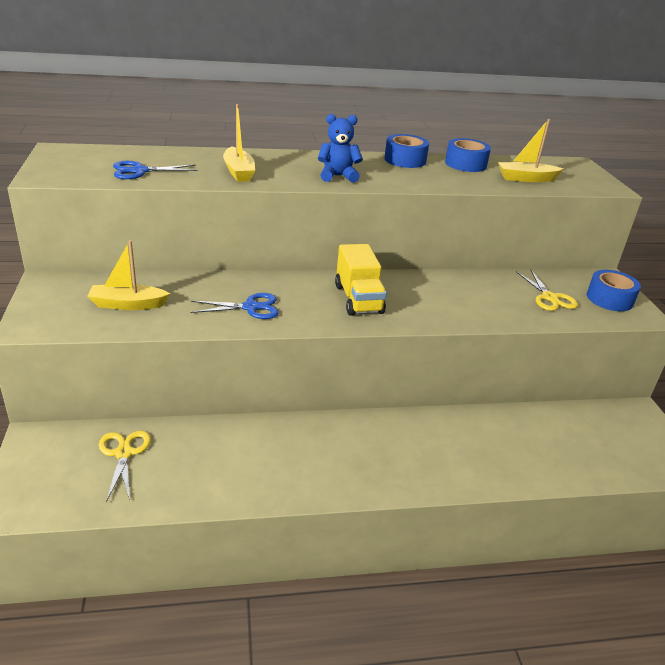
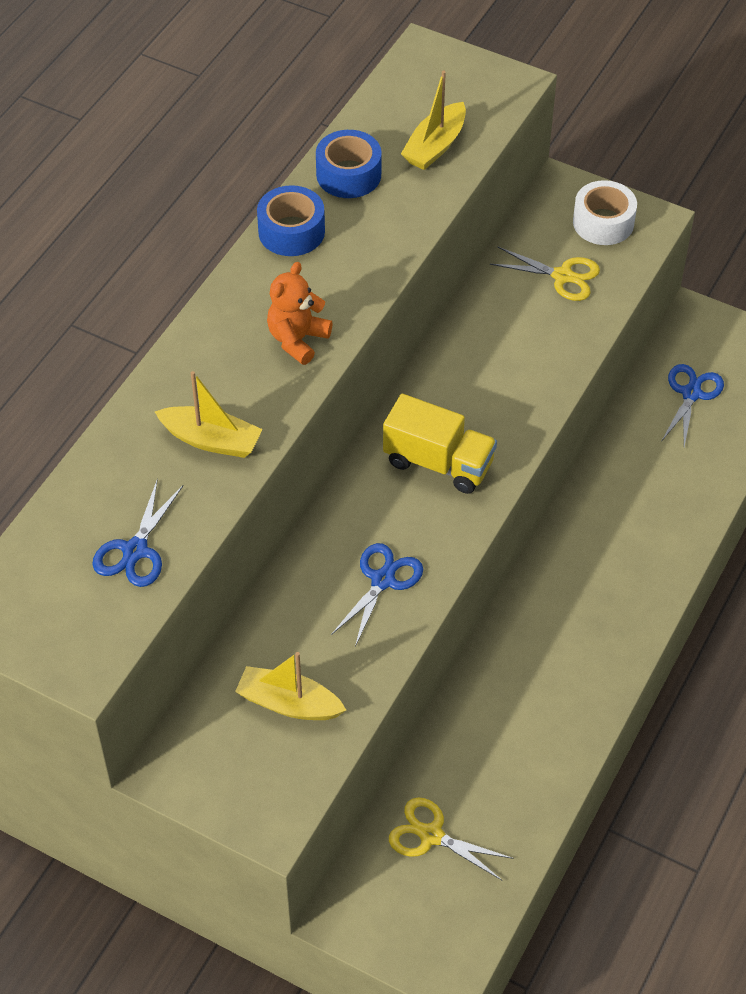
camera: 50 degrees left, 20 degrees up
yellow boat [87,240,170,310] -> yellow boat turned 75 degrees clockwise [235,652,346,720]
blue teddy bear [318,114,363,183] -> orange teddy bear [267,262,333,365]
blue tape [587,270,641,311] -> white tape [573,180,637,245]
none -> blue scissors [661,364,724,447]

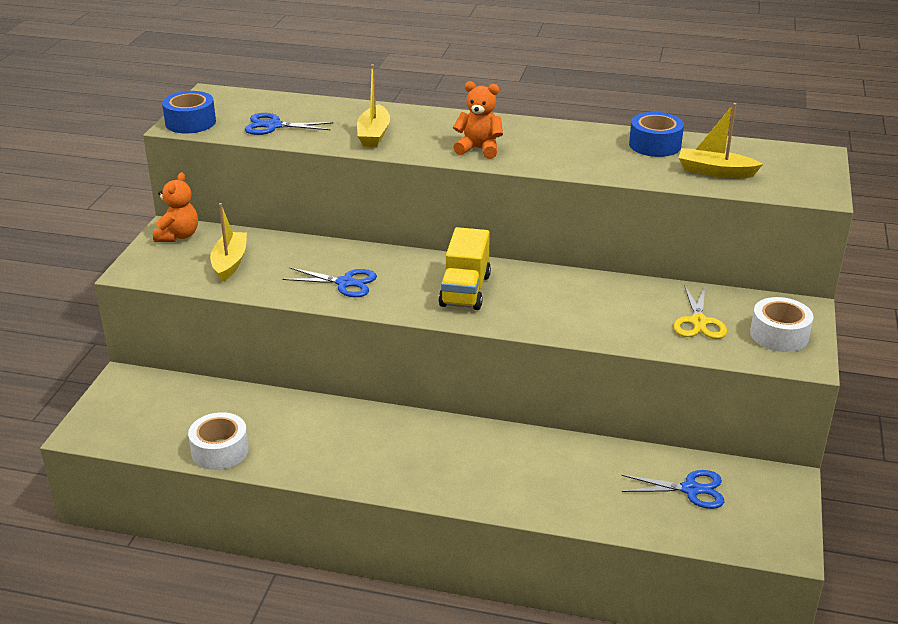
camera: 75 degrees right, 20 degrees down
blue tape [257,185,325,256] -> blue tape moved to [162,91,216,134]
yellow scissors [389,797,514,880] -> none
none -> orange teddy bear [153,172,198,242]
none -> white tape [188,412,249,470]

